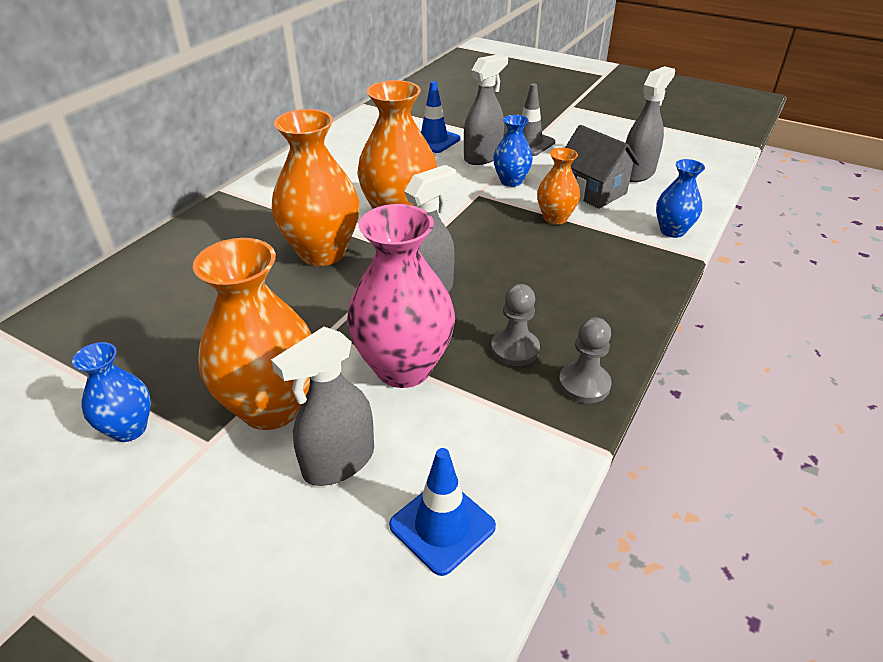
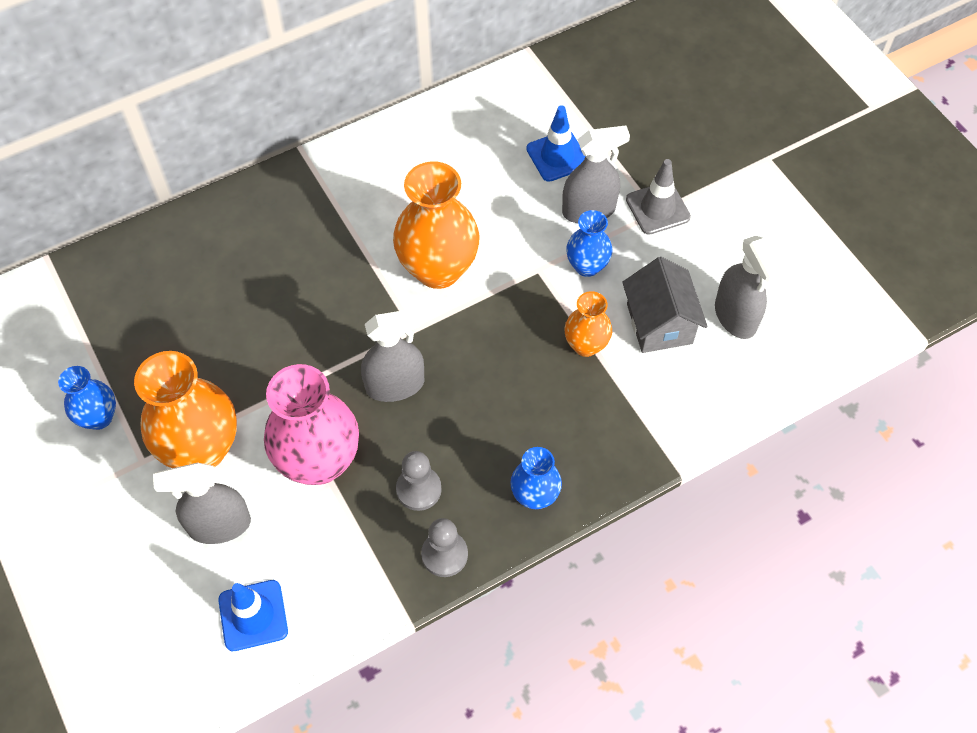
camera: 30 degrees right, 20 degrees up
orange vase [271,109,359,266] -> none
grey spray bottle [626,66,675,182] -> grey spray bottle turned 90 degrees clockwise [715,236,782,339]
blue vase [656,159,705,238] -> blue vase moved to [510,447,562,509]

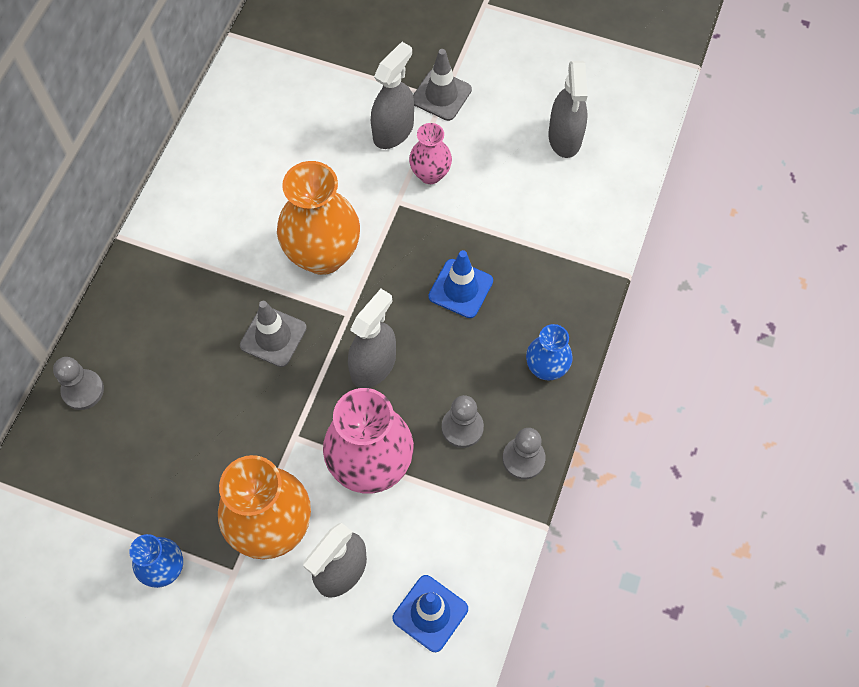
camera: 40 degrees left, 5 degrees up
blue traffic cone [526,105,585,182] -> blue traffic cone moved to [428,250,493,318]
orange vase [564,291,612,357] -> none
blue vase [566,210,612,277] -> pink vase [409,123,452,184]
grey house [622,257,708,353] -> none
grey spray bottle [715,236,782,339] -> grey spray bottle turned 60 degrees clockwise [549,61,587,158]
none -> grey pawn [53,357,104,410]
none -> grey traffic cone [240,301,307,367]

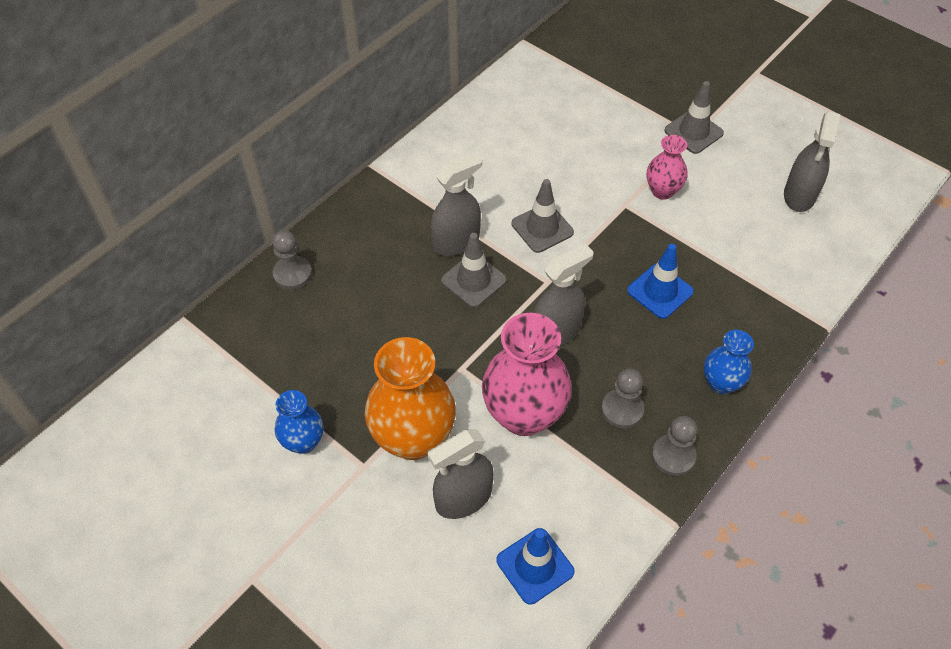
camera: 20 degrees right, 10 degrees down
orange vase [277,161,360,275] -> grey traffic cone [512,179,574,253]
grey spray bottle [371,42,414,149] -> grey spray bottle moved to [431,152,482,256]

